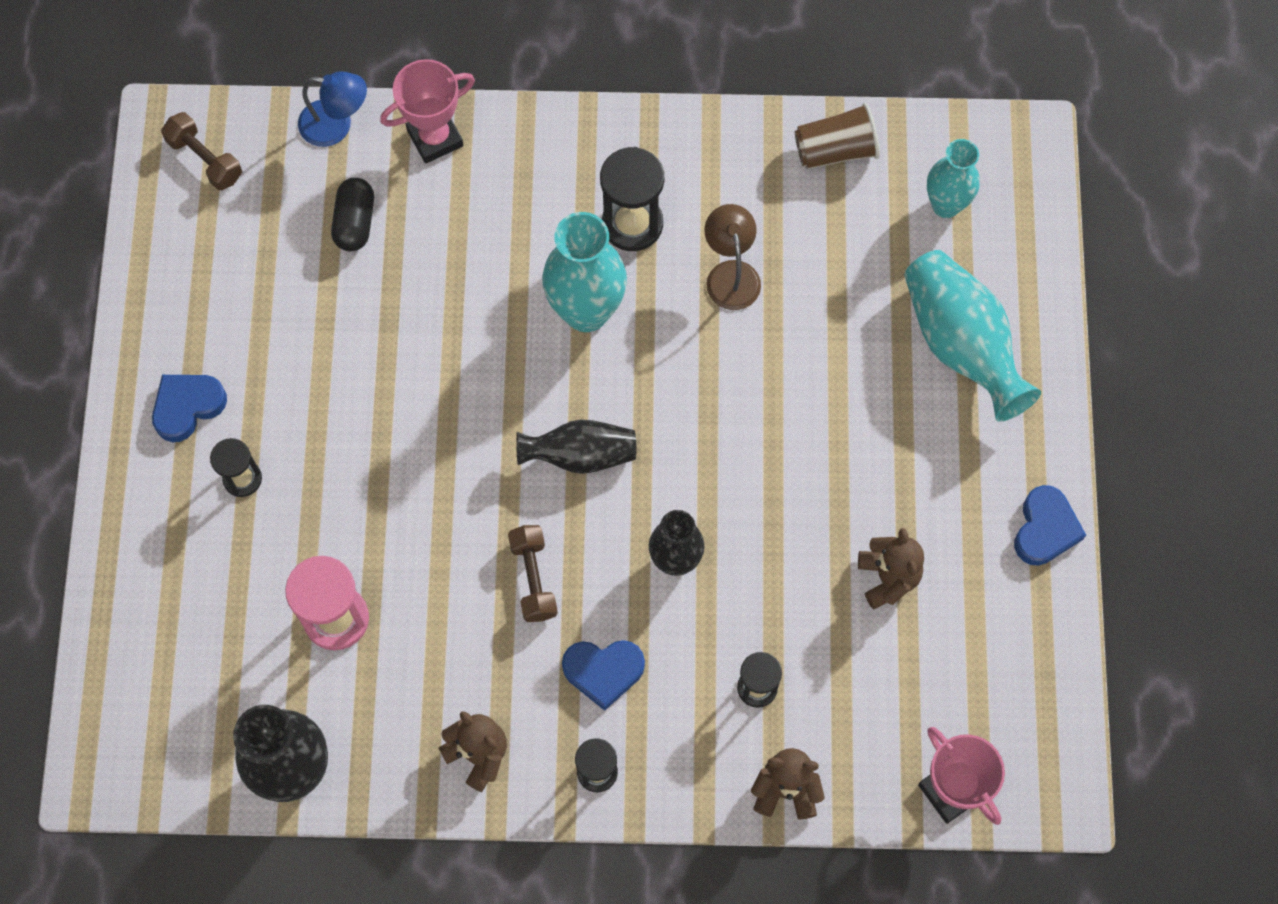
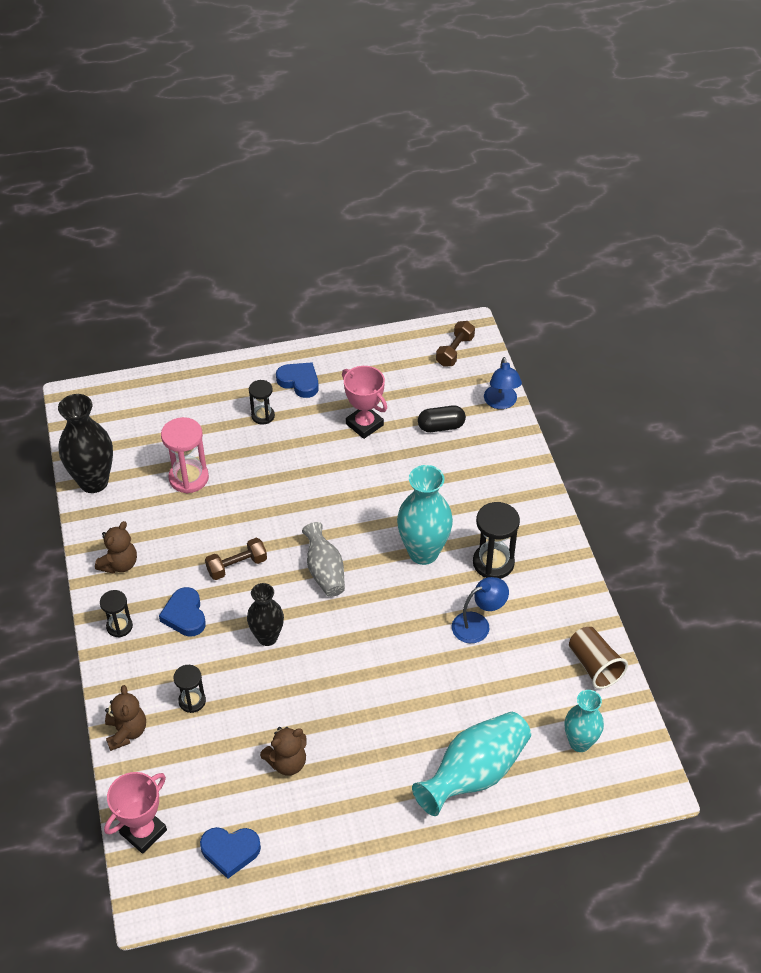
camera: 75 degrees right, 20 degrees down
pink trophy [380,59,475,164] -> pink trophy moved to [342,366,387,439]
black vase [516,419,636,474] -> grey vase [302,522,345,597]
brown lamp [704,204,761,310] -> blue lamp [452,577,509,643]
blue heart [1014,485,1086,566] -> blue heart moved to [200,827,261,879]

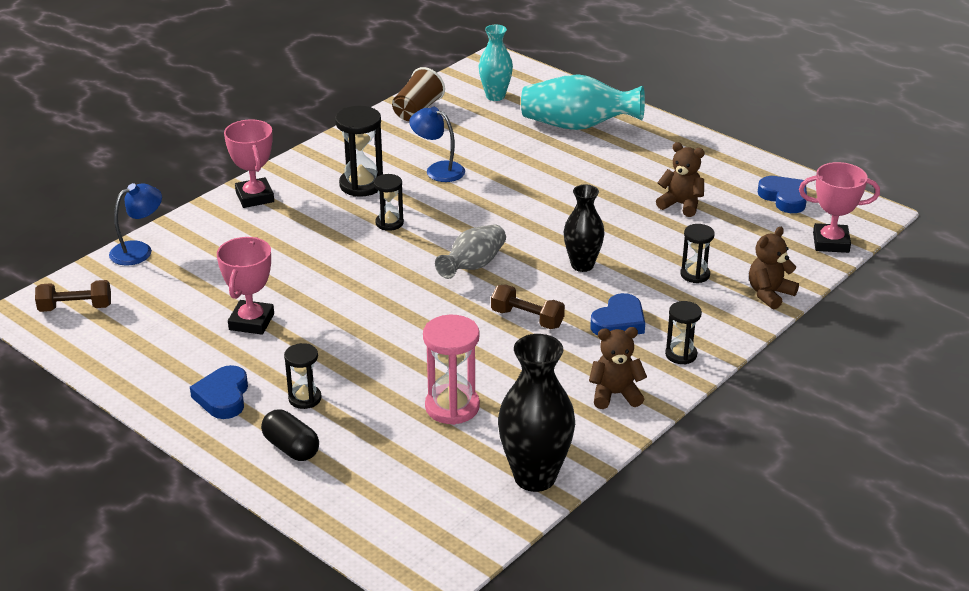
camera: 125 degrees left, 15 degrees down
turquoise vase [397,465,453,565] -> black hourglass [374,174,404,231]
black capsule [418,406,466,432] -> black capsule moved to [261,410,319,461]
none -> pink trophy [224,119,274,208]

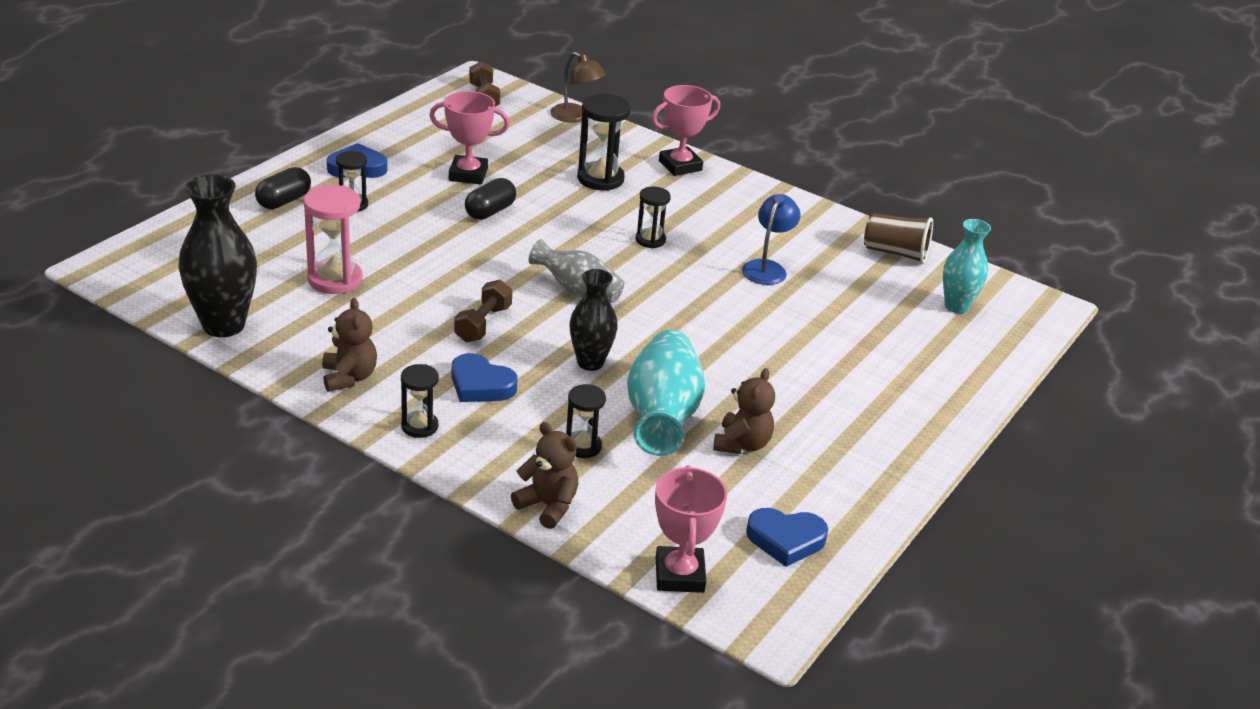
camera: 80 degrees right, 0 degrees up
blue lamp [109,183,162,265] -> brown lamp [550,52,606,123]
black hourglass [335,106,383,197] -> black hourglass moved to [577,94,631,191]
turquoise vase [521,74,645,130] -> turquoise vase moved to [627,330,705,456]
blue heart [758,176,807,213] -> blue heart turned 45 degrees clockwise [746,508,828,567]
none -> black capsule [465,178,516,220]

